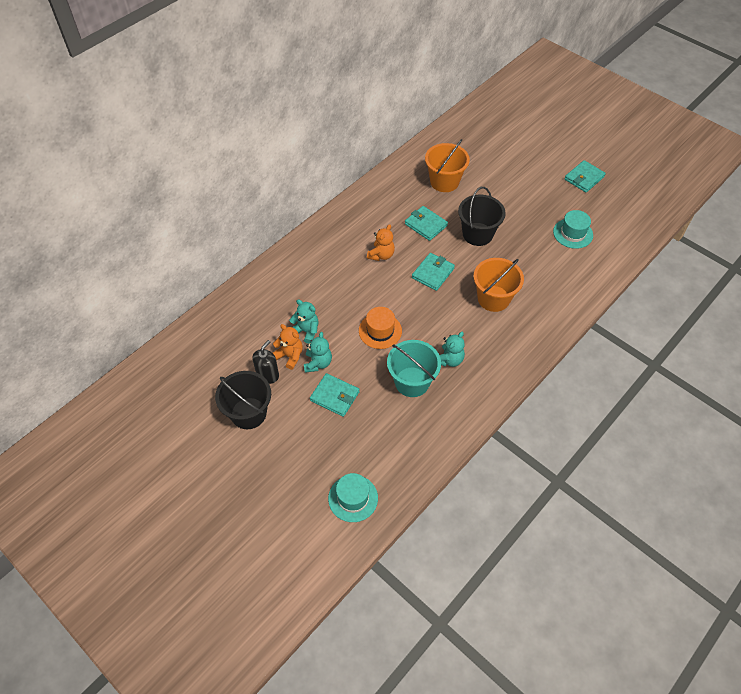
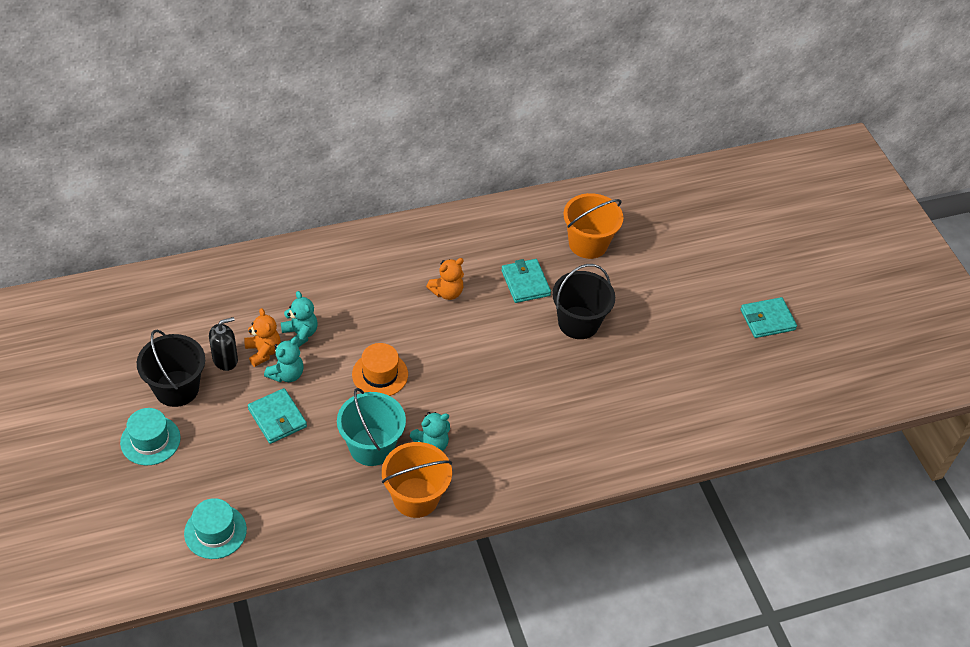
camera: 25 degrees right, 5 degrees down
turquoise wallet [412,253,455,291] -> none
orange bucket [473,258,524,312] -> orange bucket moved to [382,442,452,518]
turquoise hat [553,210,593,249] -> turquoise hat moved to [120,408,181,465]

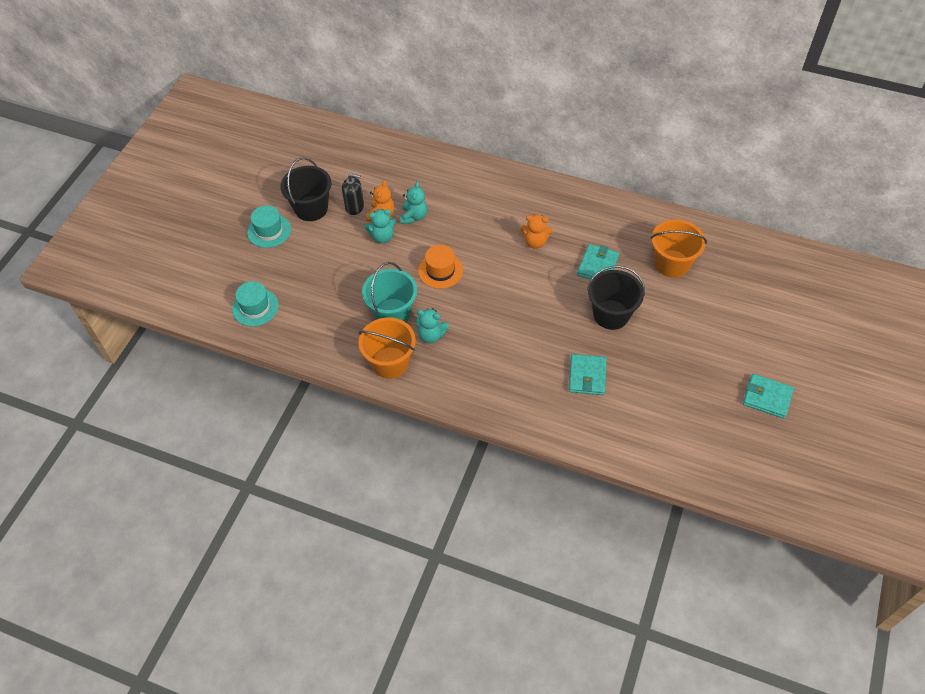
camera: 45 degrees right, 5 degrees up
turquoise wallet [248,388,307,444] -> turquoise wallet moved to [569,354,607,395]

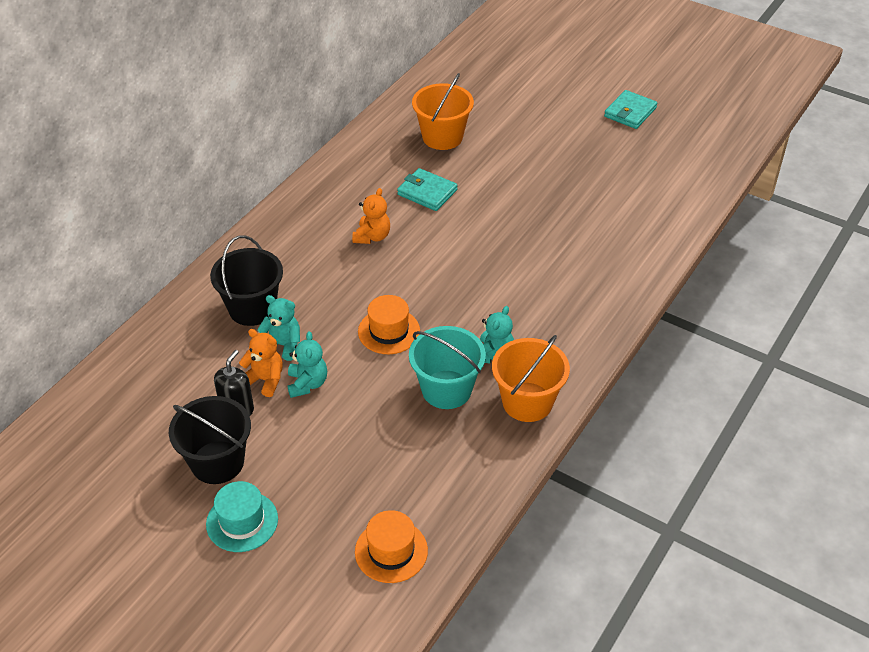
camera: 80 degrees left, 10 degrees down
turquoise hat [232,281,279,326] -> orange hat [355,510,428,583]
turquoise wallet [569,354,607,395] -> none
black bucket [587,266,645,330] -> black bucket moved to [210,235,283,326]

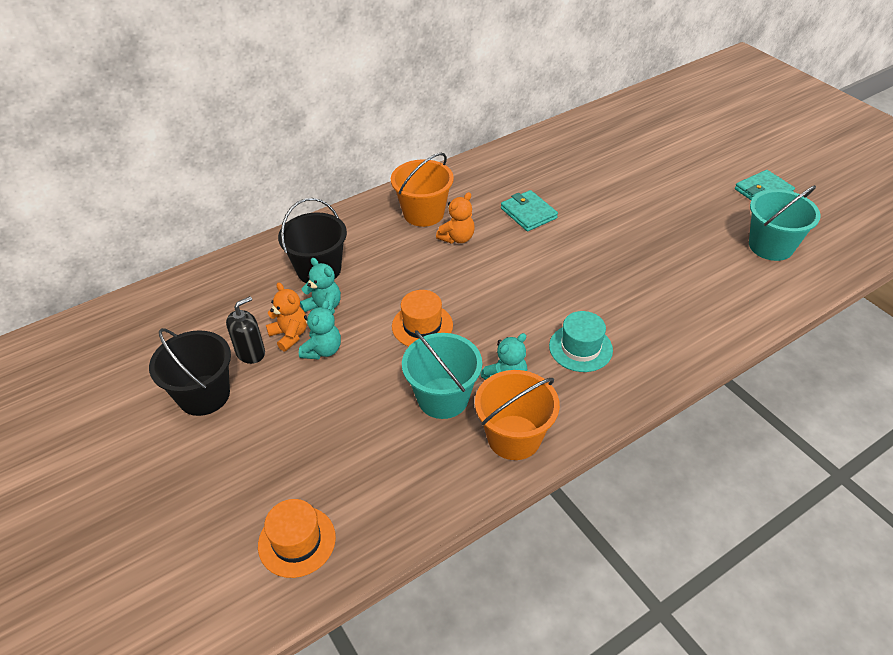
camera: 25 degrees right, 0 degrees up
turquoise hat [206,481,278,552] -> turquoise hat moved to [549,311,613,372]
orange bucket [412,73,474,150] -> orange bucket moved to [391,153,454,227]
none -> turquoise bucket [749,185,821,261]

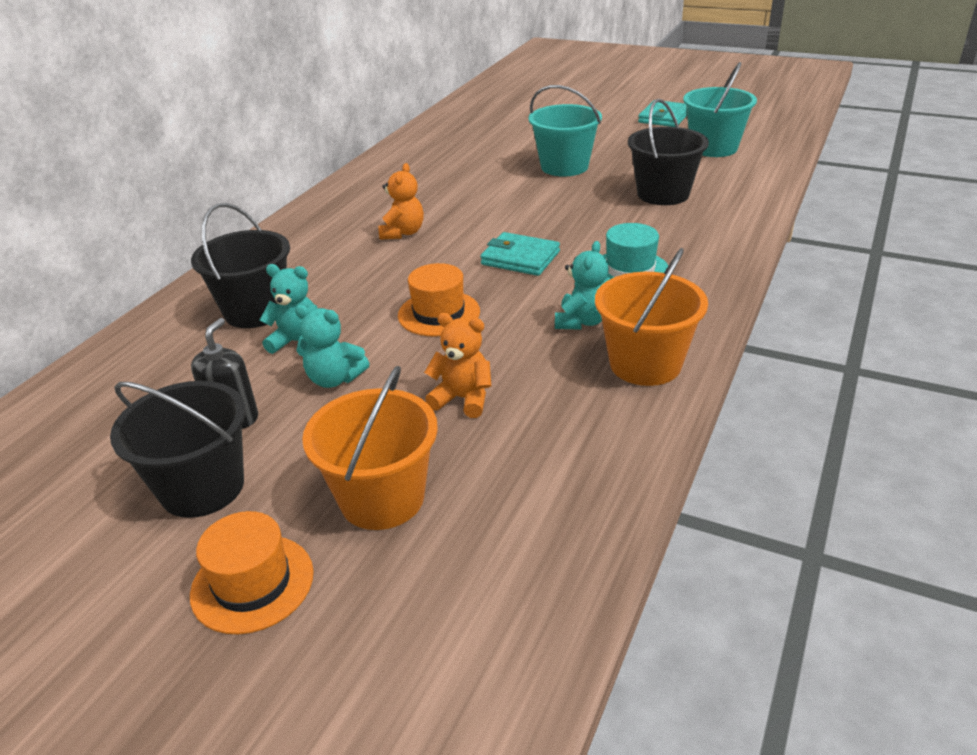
camera: 30 degrees left, 10 degrees down
orange hat [258,499,336,578] -> orange hat moved to [190,511,314,634]
orange teddy bear [266,282,307,351] -> orange teddy bear moved to [424,313,491,418]
turquoise teddy bear [299,300,341,360] -> turquoise teddy bear turned 120 degrees clockwise [295,305,370,388]
orange bucket [391,153,454,227] -> orange bucket moved to [302,366,438,530]
turquoise bucket [402,330,482,419] -> turquoise bucket moved to [529,85,602,177]
turquoise wallet [501,190,558,232] -> turquoise wallet moved to [480,232,560,276]
none -> black bucket [628,99,709,205]

